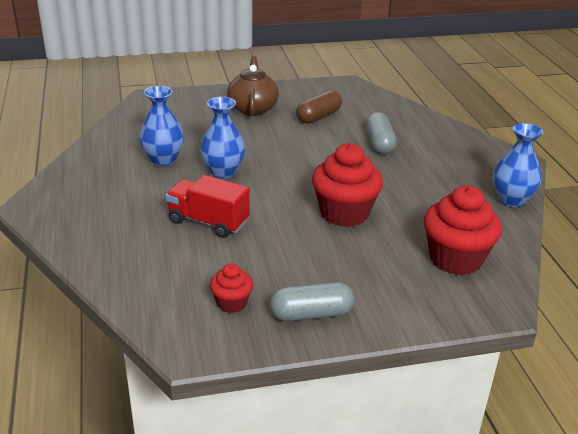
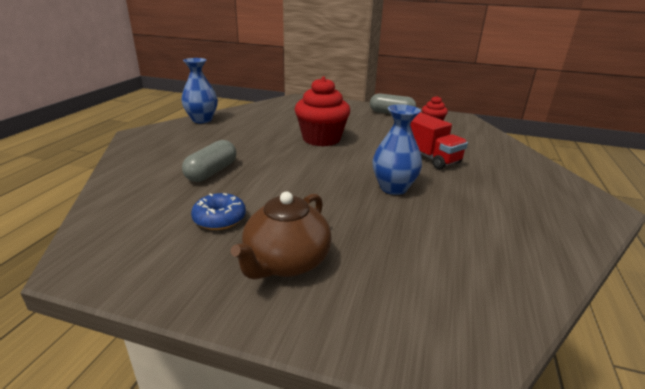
camera: 150 degrees left, 5 degrees down
blue vase [139,86,184,166] -> none
brown capsule [296,90,342,124] -> blue donut [191,193,246,230]
red cupcake [424,185,502,275] -> none

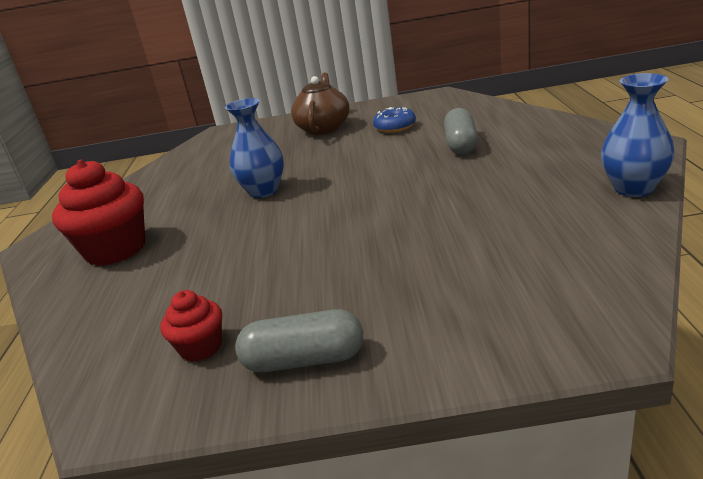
camera: 165 degrees right, 0 degrees up
red cupcake [295,77,350,146] -> red cupcake moved to [52,160,145,266]
red truck [410,112,468,169] -> none

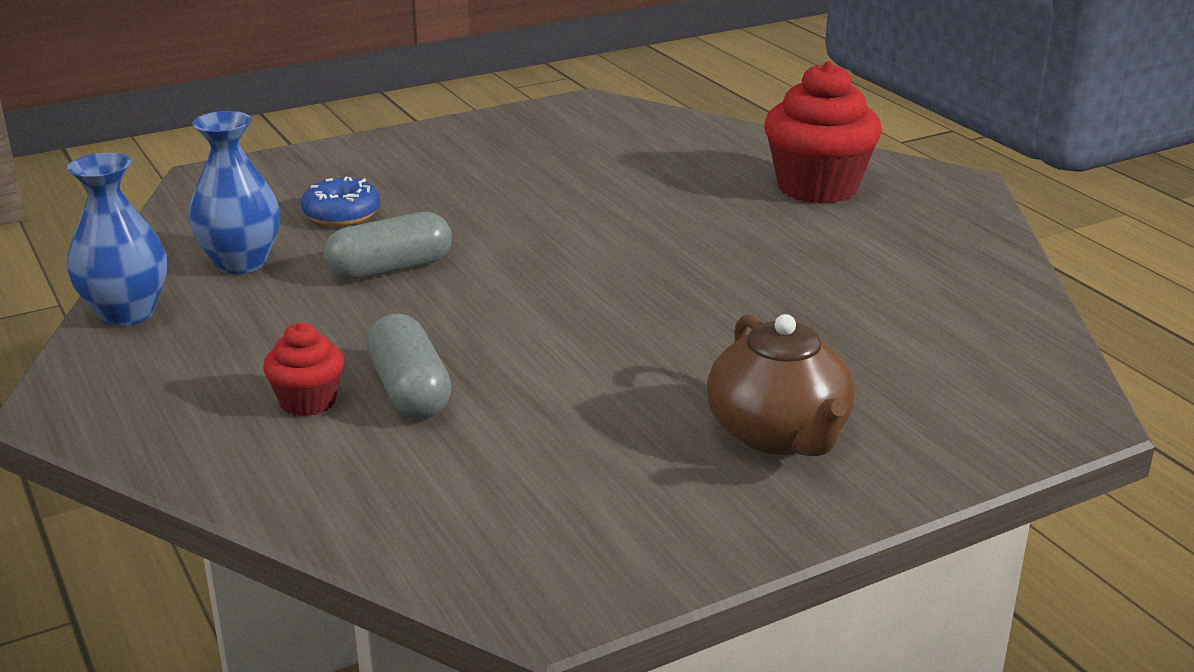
camera: 150 degrees right, 0 degrees up
red cupcake [160,290,222,362] -> red cupcake moved to [263,323,344,416]
blue vase [225,98,284,198] -> blue vase moved to [188,111,280,274]
grey capsule [235,309,363,372] -> grey capsule moved to [324,212,452,280]
blue donut [373,107,416,133] -> blue donut moved to [301,177,380,227]

